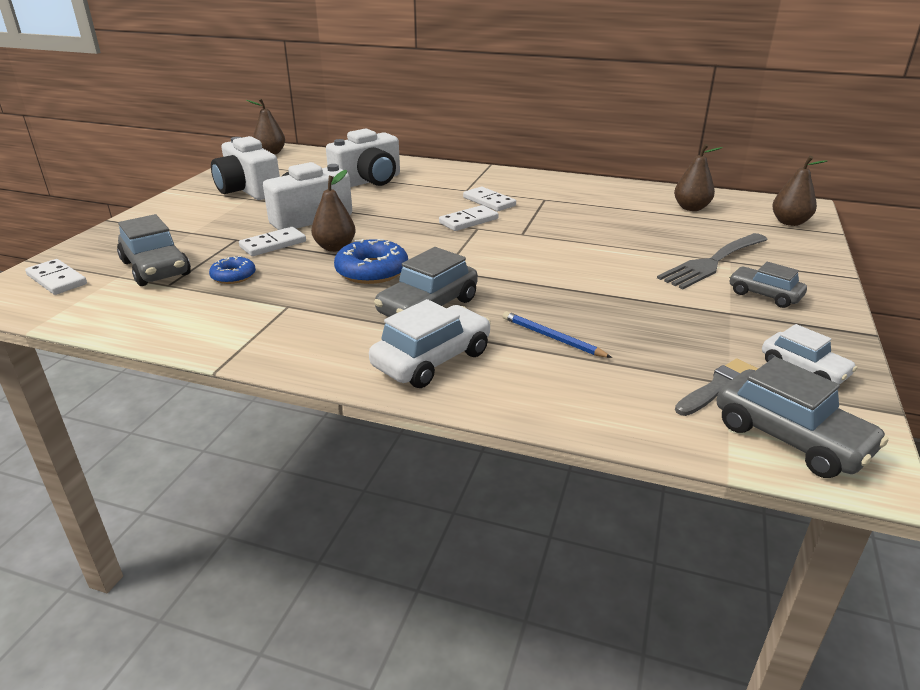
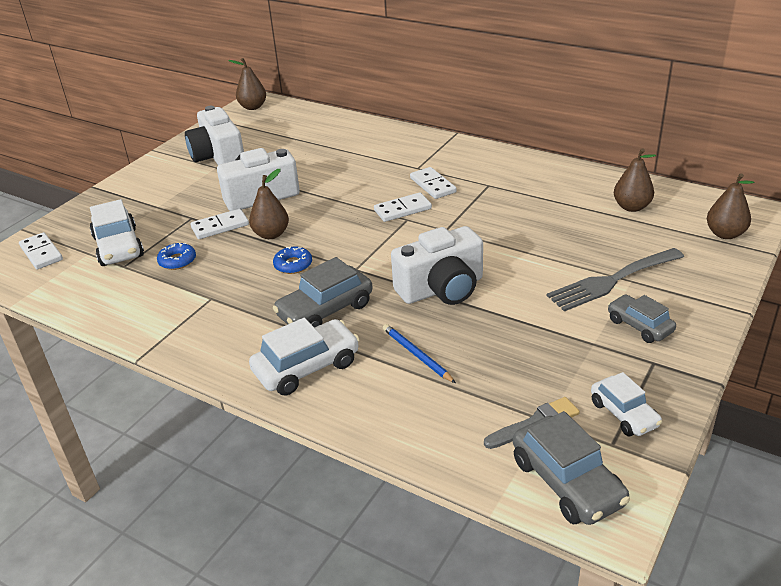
camera: 15 degrees right, 5 degrees up
grey car [117,214,191,286] -> white car [90,199,144,266]
white camera [326,129,400,187] -> white camera moved to [391,226,483,305]
blue donut [334,239,408,284] -> blue donut [273,247,312,274], size x0.60

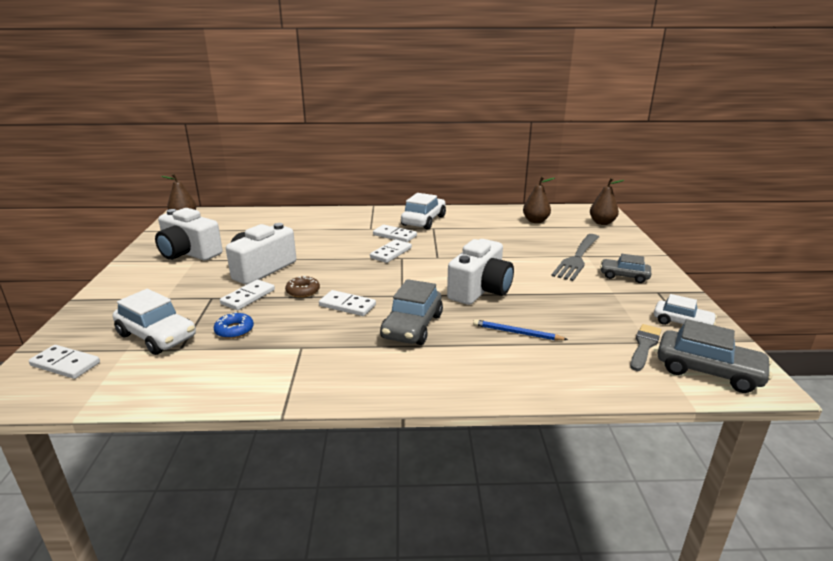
camera: 35 degrees left, 10 degrees down
brown pear [249,169,289,239] -> brown donut [285,276,320,298]
white car [249,318,360,396] -> white car moved to [401,193,446,230]
blue donut [273,247,312,274] -> white domino [319,290,376,316]

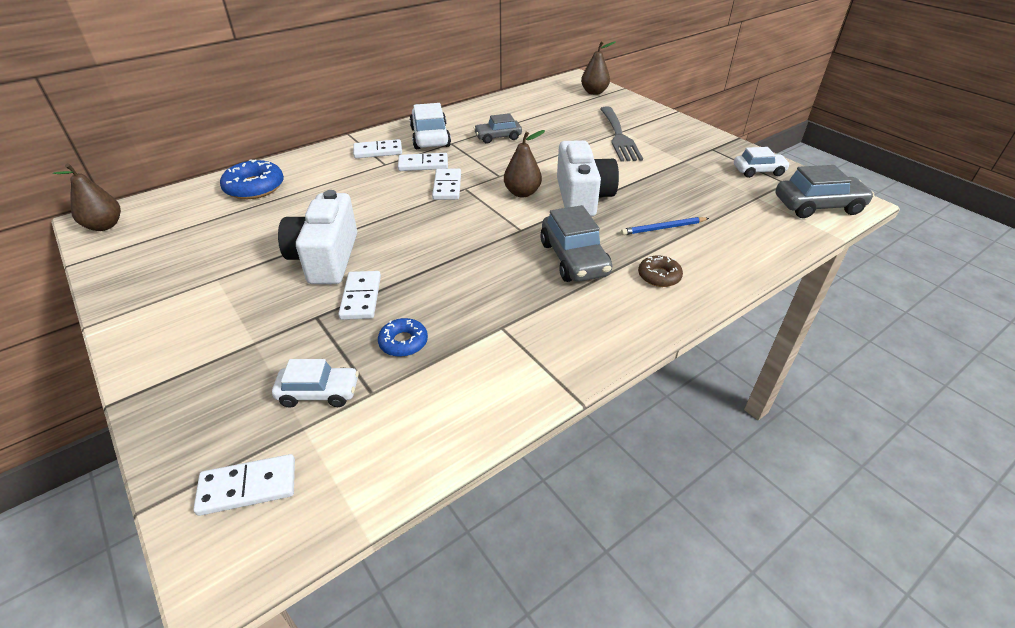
camera: 35 degrees left, 15 degrees up
white car [113,289,196,355] -> white car [272,359,359,408], size x0.64
white camera [155,208,223,260] -> none
brown donut [285,276,320,298] -> brown donut moved to [638,255,683,287]
white domino [319,290,376,316] -> white domino moved to [353,139,402,158]
brown pear [523,176,555,223] -> brown pear moved to [504,130,545,198]
grey car [600,254,651,283] -> grey car moved to [474,113,522,144]
grey brush [630,324,661,371] -> none
none -> blue donut [220,159,284,199]

